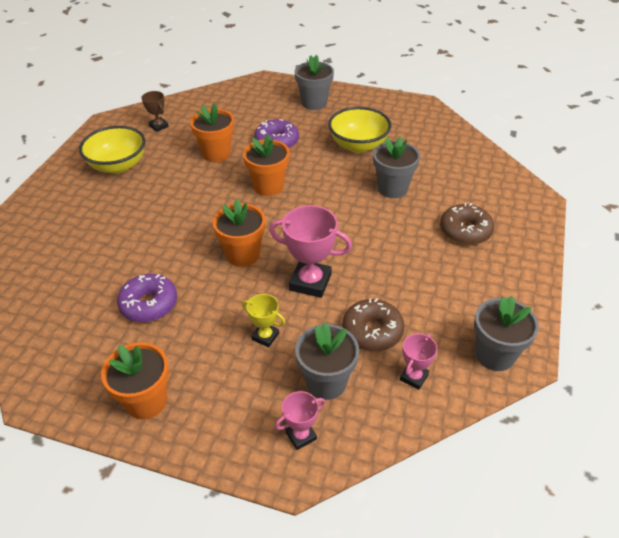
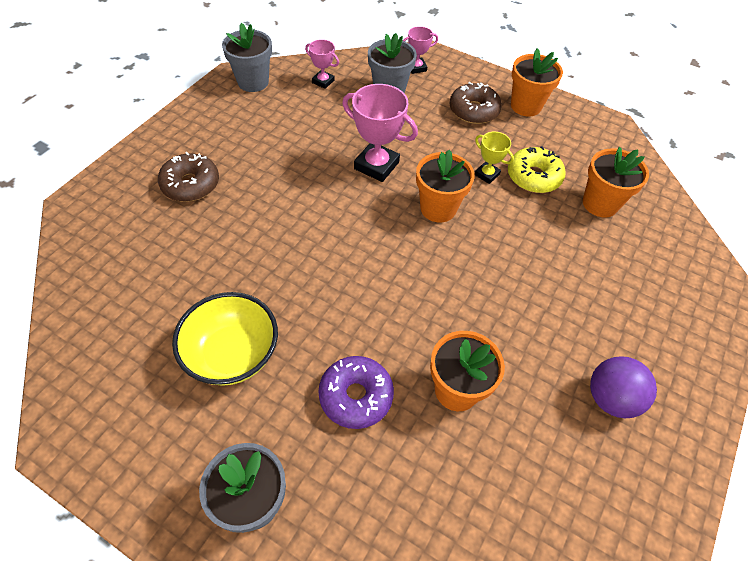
camera: 170 degrees left, 10 degrees up
yellow bowl [79,126,146,174] -> purple ball [590,356,657,418]
purple donut [117,274,177,322] -> yellow donut [508,146,566,193]
brown trophy [141,91,169,132] -> none
yellow trophy [242,294,285,347] -> yellow trophy moved to [475,132,514,184]
orange flower pot [243,134,289,196] -> orange flower pot moved to [583,147,649,218]
brown donut [343,298,404,351] -> brown donut moved to [450,82,502,124]
grey flower pot [373,136,420,198] -> none
pink trophy [400,334,437,390] -> pink trophy turned 75 degrees clockwise [305,39,339,89]

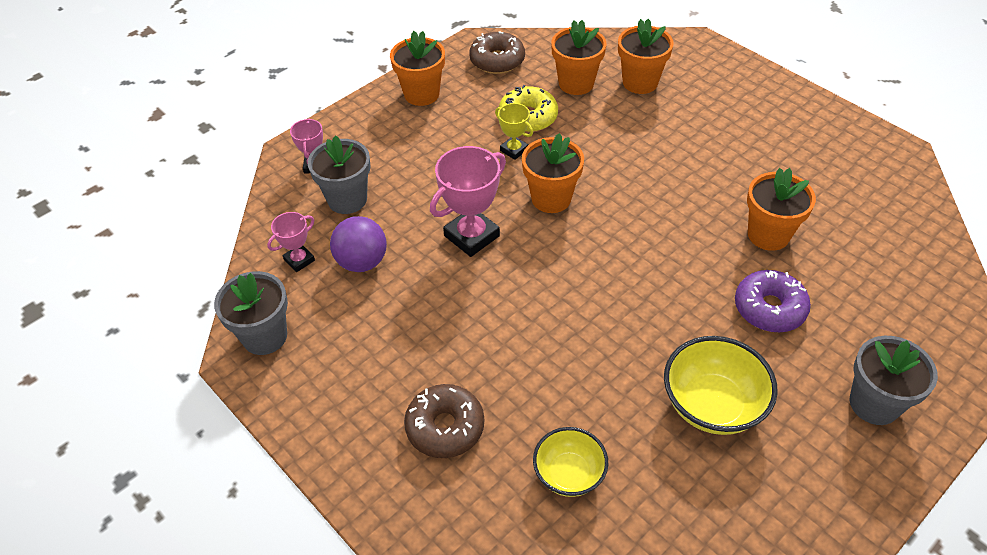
camera: 70 degrees left, 5 degrees down
brown donut [450,82,502,124] -> brown donut moved to [469,31,525,74]
yellow trophy [475,132,514,184] -> yellow trophy turned 75 degrees clockwise [495,103,533,160]
purple ball [590,356,657,418] -> purple ball moved to [330,216,387,272]
none -> yellow bowl [533,427,608,497]
none -> orange flower pot [618,19,674,94]

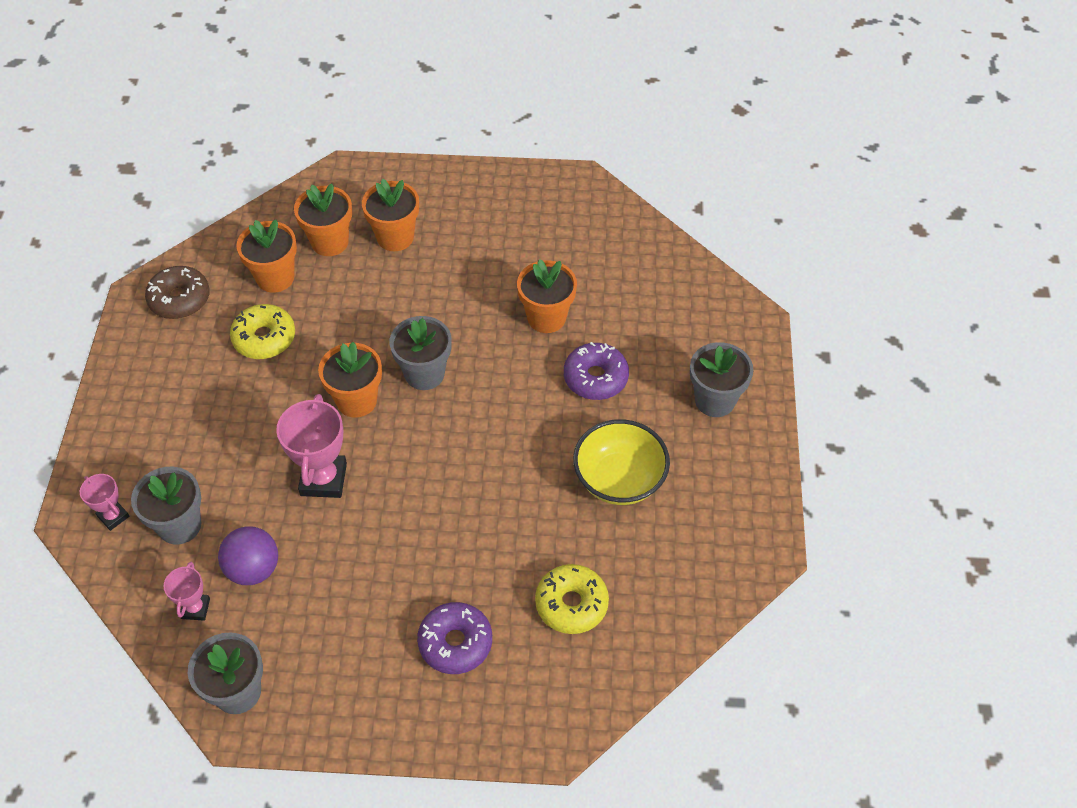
camera: 45 degrees left, 5 degrees up
orange flower pot [390,31,445,106] -> orange flower pot moved to [362,179,419,251]
brown donut [404,384,484,458] -> purple donut [417,602,492,674]
yellow trophy [495,103,533,160] -> none
yellow bowl [533,427,608,497] -> yellow donut [535,564,609,634]
none -> grey flower pot [389,316,452,390]

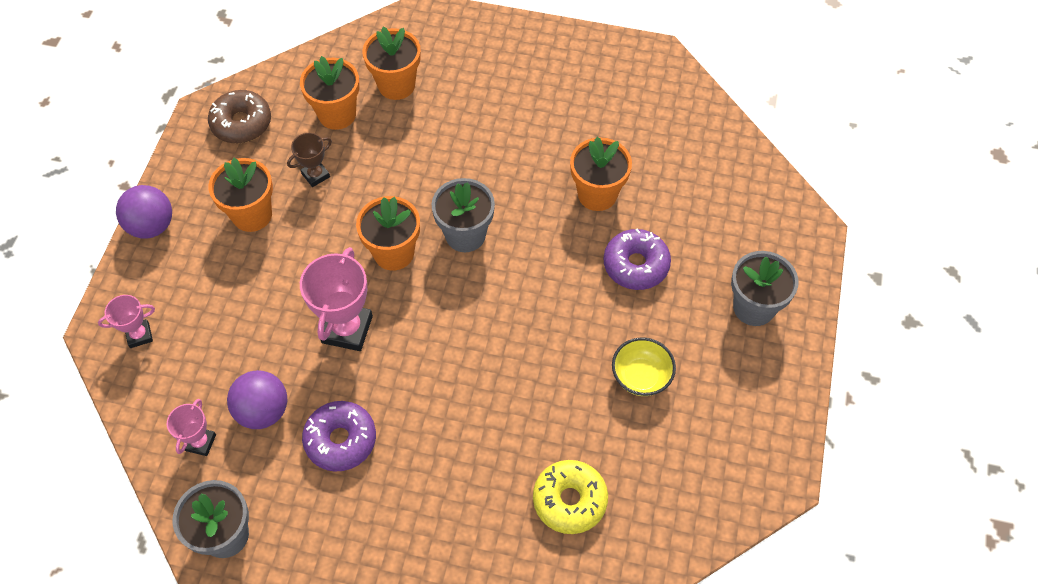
camera: 10 degrees right, 5 degrees up
pink trophy [80,474,129,531] -> pink trophy turned 75 degrees counterclockwise [98,295,155,348]
grey flower pot [131,467,201,545] -> none
yellow donut [230,304,295,359] -> brown trophy [287,133,332,187]
orange flower pot [362,179,419,251] -> orange flower pot moved to [209,158,273,232]
purple donut [417,602,492,674] -> purple donut moved to [302,401,376,472]
yellow bowl [573,419,670,505] -> yellow bowl [612,338,676,396], size x0.65
none -> purple ball [116,185,172,239]

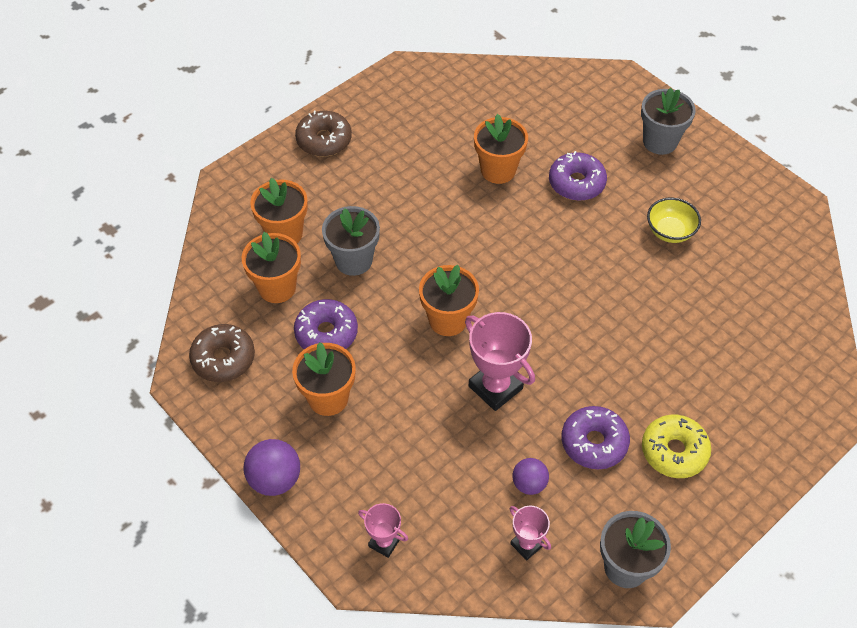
camera: 55 degrees left, 5 degrees down
pink trophy [98,295,155,348] -> pink trophy turned 75 degrees counterclockwise [358,503,408,558]
purple ball [227,370,287,429] -> purple ball [512,458,549,495], size x0.65
brown trophy [287,133,332,187] -> purple donut [294,299,358,349]
grey flower pot [432,178,495,252] -> grey flower pot moved to [322,206,380,276]
yellow donut [533,460,608,534] -> yellow donut moved to [642,415,711,478]
none -> brown donut [295,111,352,157]

